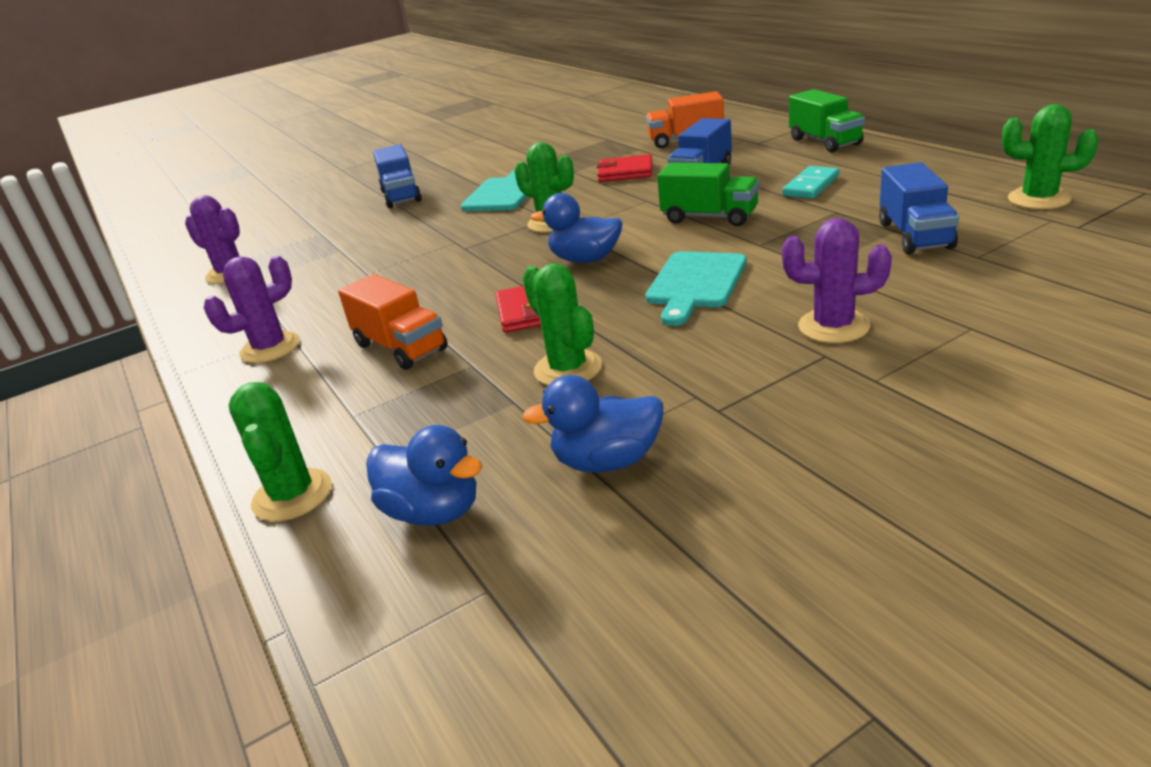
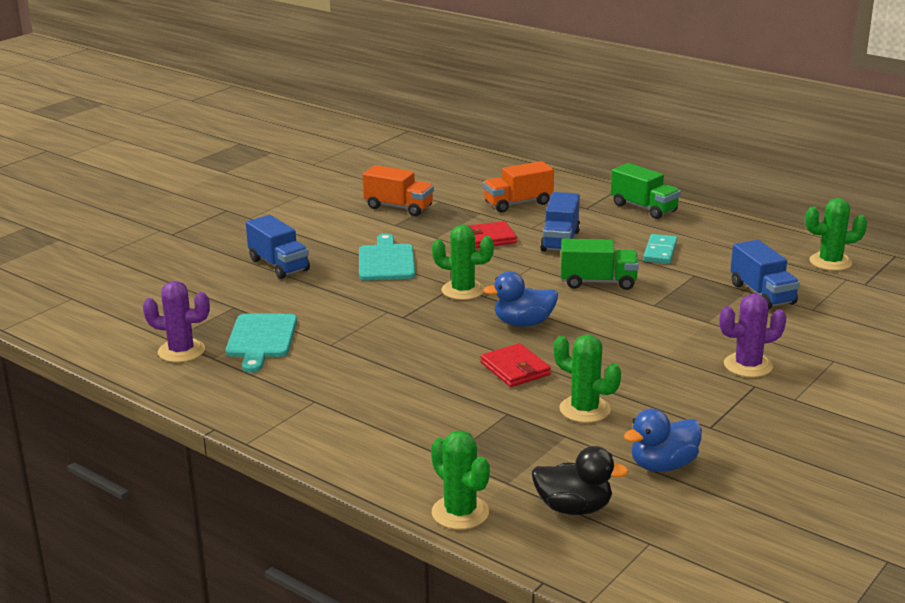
camera: 25 degrees left, 5 degrees down
purple cactus [203,255,300,363] -> none
orange truck [338,274,448,370] -> orange truck moved to [362,165,434,216]
blue duck [366,425,482,526] -> black duck [532,446,629,515]
turquoise cutting board [645,251,746,326] -> turquoise cutting board moved to [226,314,297,372]

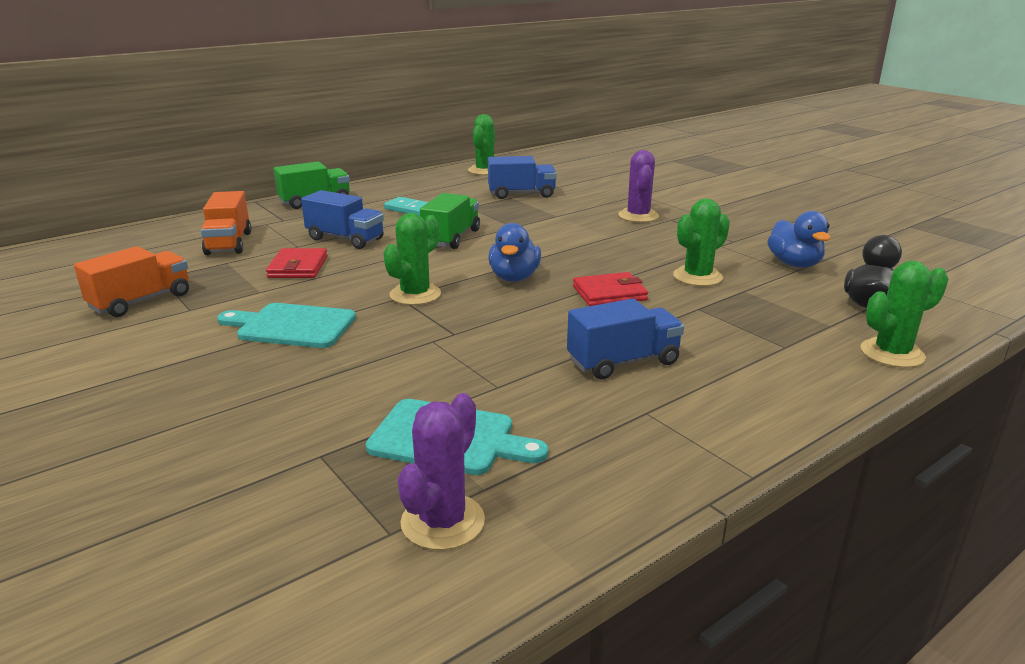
camera: 75 degrees left, 0 degrees up
blue truck [246,215,310,279] -> blue truck moved to [567,299,684,379]

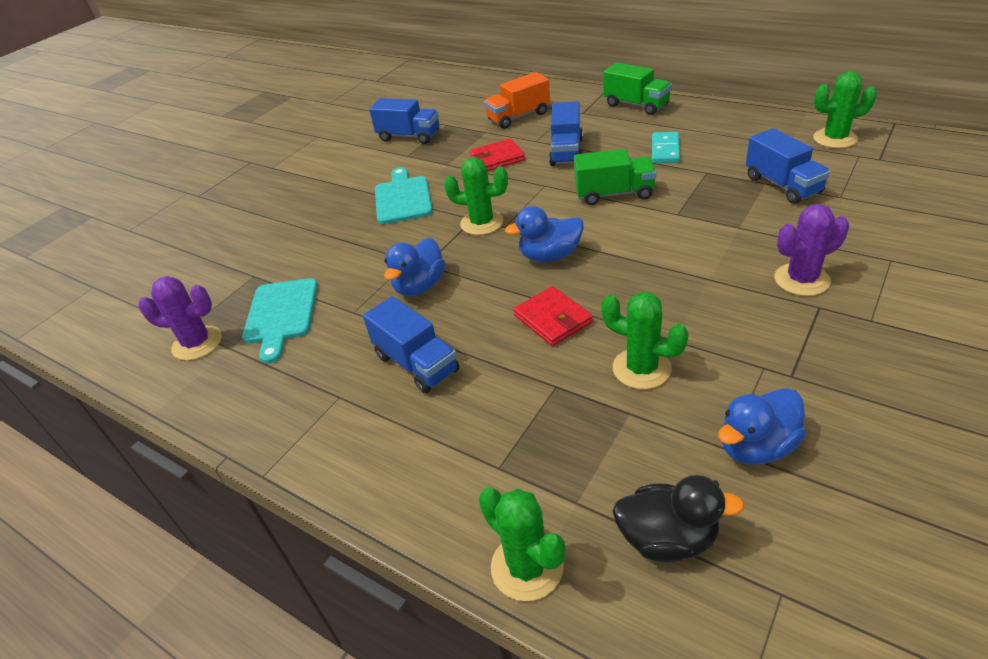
camera: 75 degrees right, 15 degrees up
orange truck [74,246,189,317] -> blue truck [369,98,439,144]
none -> blue duck [384,238,445,296]

